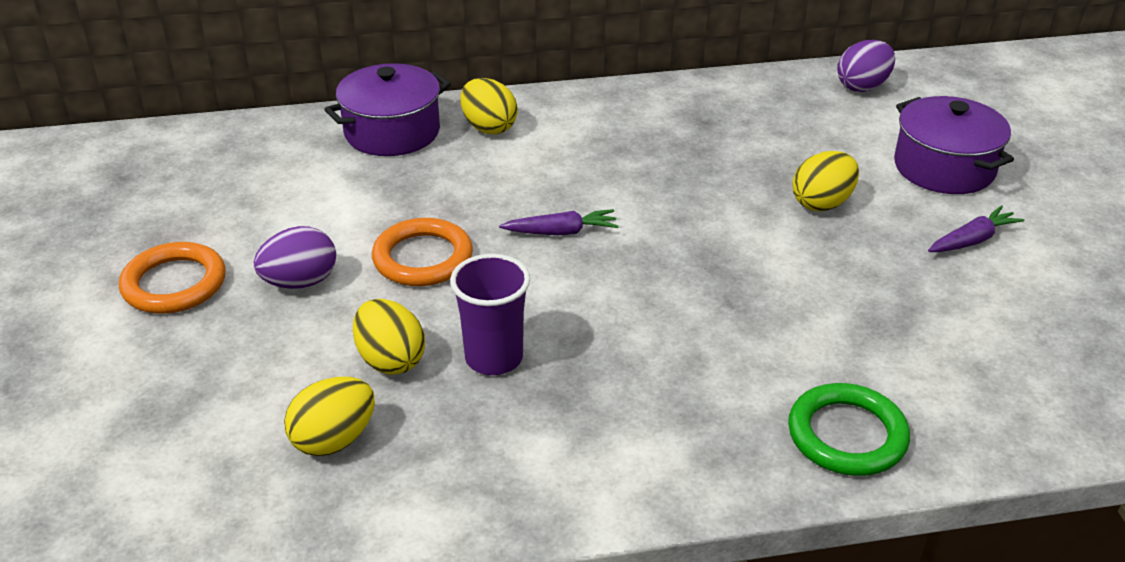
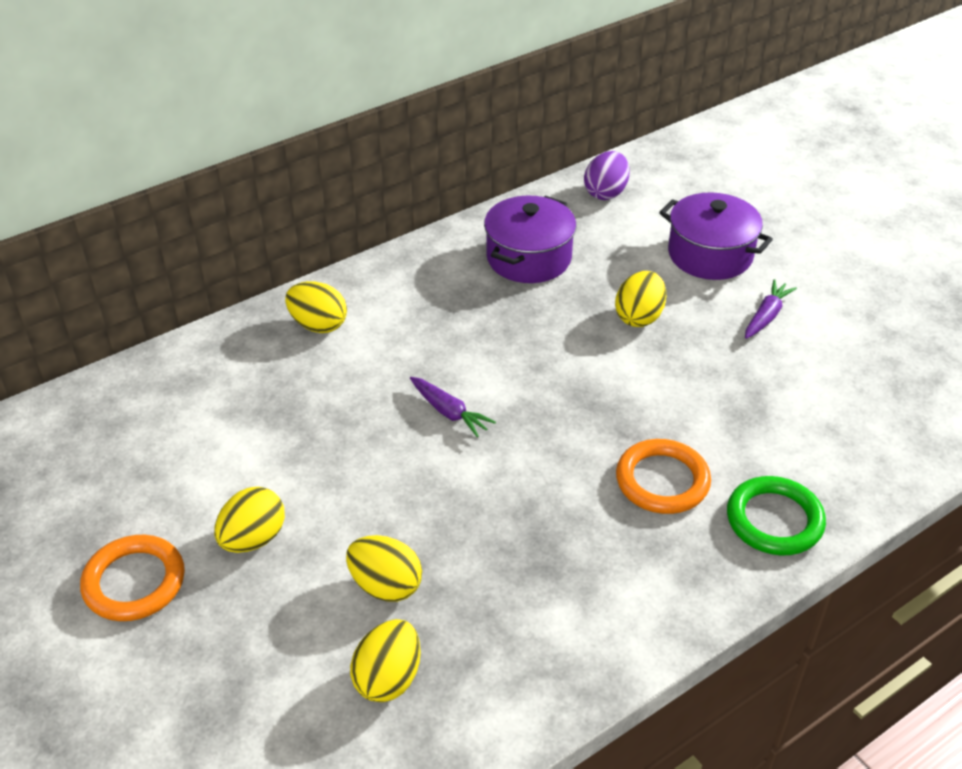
camera: 25 degrees left, 5 degrees up
purple egg [254,226,336,289] -> yellow egg [214,487,285,553]
purple pot [324,63,451,156] -> purple pot moved to [484,196,576,283]
orange ring [372,218,473,286] -> orange ring moved to [616,439,711,514]
purple cup [450,254,530,375] -> none
purple carrot [499,209,619,235] -> purple carrot turned 75 degrees clockwise [410,377,496,437]

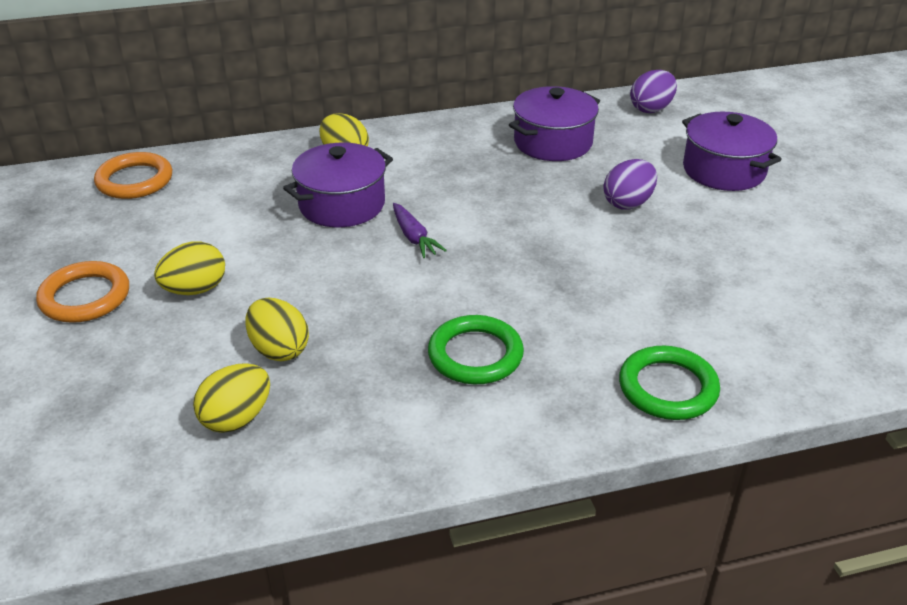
camera: 20 degrees right, 5 degrees down
yellow egg [615,271,666,327] -> purple egg [603,159,657,209]
orange ring [616,439,711,514] -> orange ring moved to [94,152,172,199]
purple carrot [745,279,797,339] -> none
none -> purple pot [283,143,393,227]
none -> green ring [428,315,524,384]

